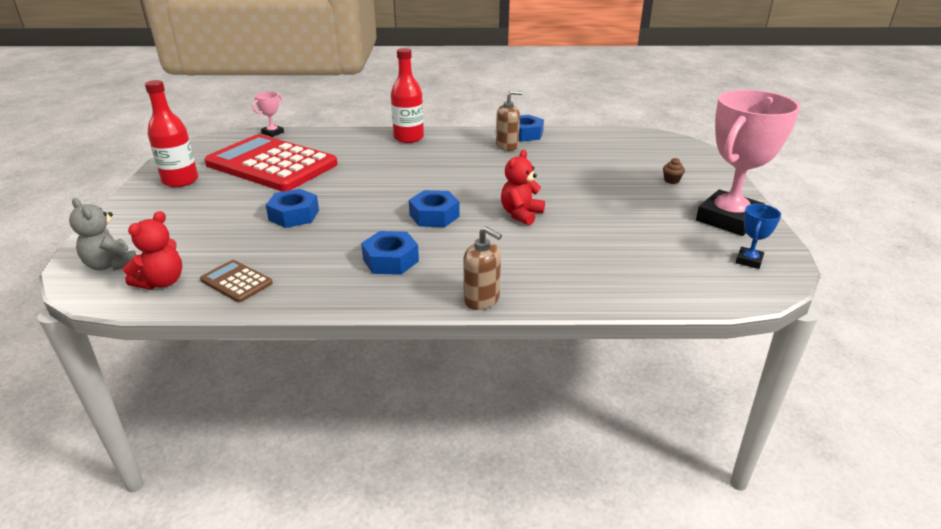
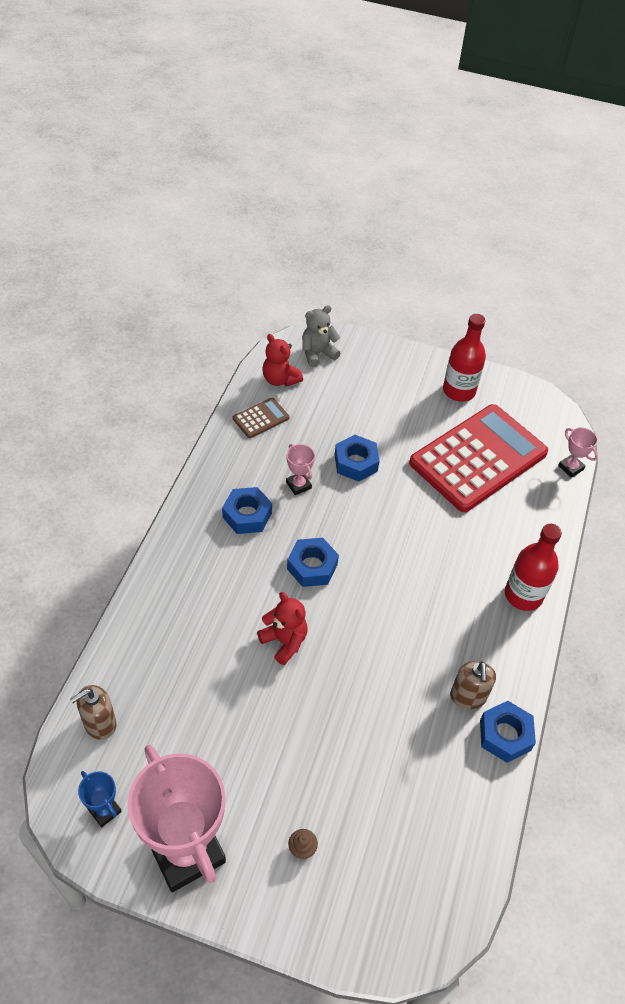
camera: 105 degrees right, 20 degrees up
brown soap dispenser [463,226,502,310] -> brown soap dispenser moved to [70,685,116,740]
none -> pink trophy [286,444,315,495]

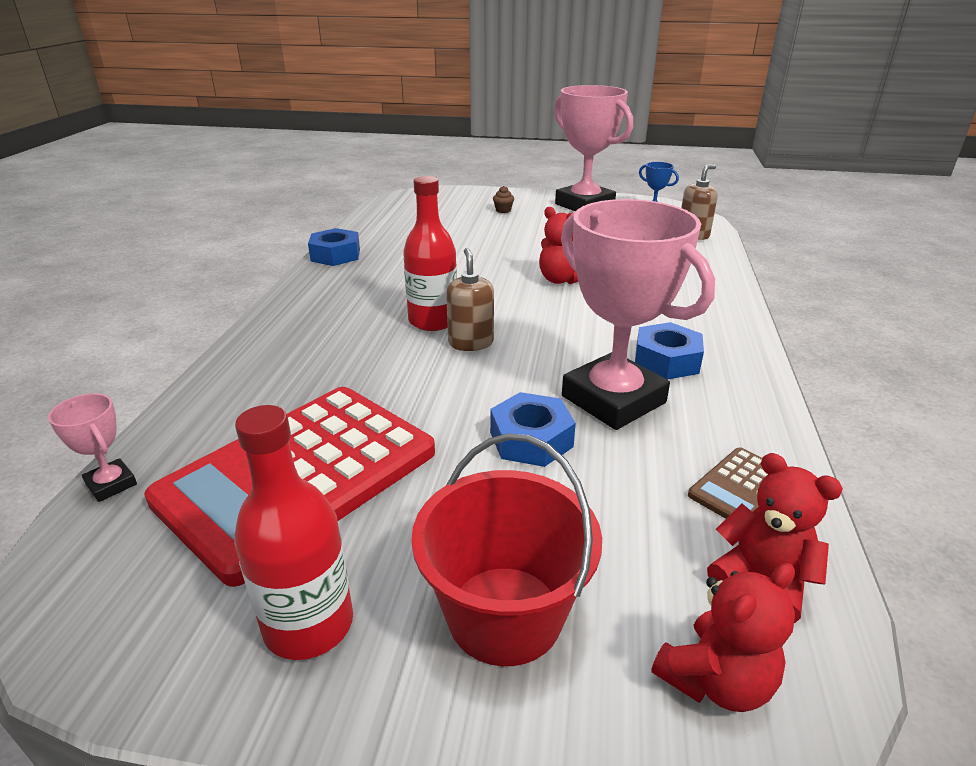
camera: 175 degrees right, 20 degrees down
pink trophy [286,444,315,495] -> pink trophy [561,199,715,430], size x2.39
blue nut [287,538,339,587] -> none
grey teddy bear [302,305,341,367] -> red teddy bear [651,563,795,712]
brown soap dispenser [450,661,496,709] -> brown soap dispenser moved to [446,248,494,351]
red bottle [505,524,562,611] -> red bottle moved to [403,176,457,331]
none -> red bucket [411,433,602,666]

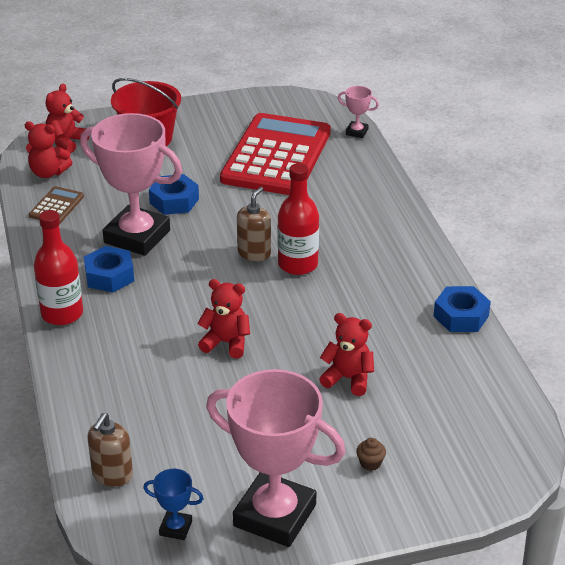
camera: 155 degrees right, 5 degrees up
red bottle [234,405,353,660] -> red bottle moved to [34,210,83,325]
brown soap dispenser [446,248,494,351] -> brown soap dispenser turned 120 degrees counterclockwise [237,187,271,261]
none -> red teddy bear [319,313,374,396]

